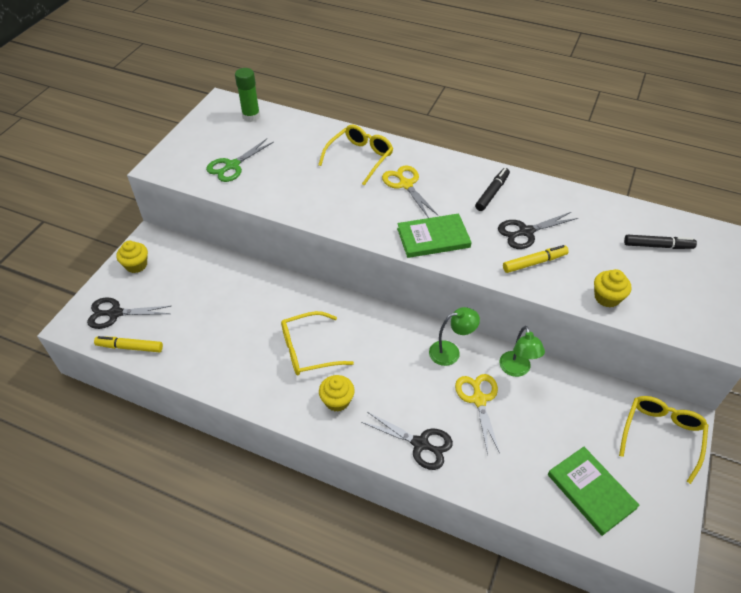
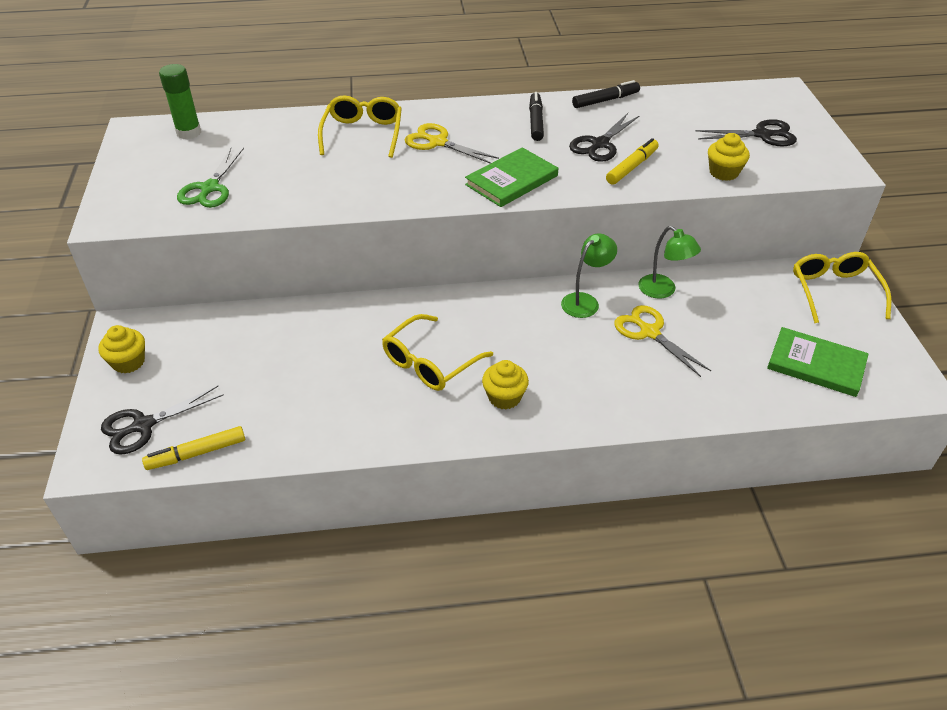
camera: 30 degrees left, 5 degrees down
black scissors [361,412,453,470] -> black scissors moved to [695,119,797,146]
black marker [624,235,697,249] -> black marker moved to [572,80,640,108]

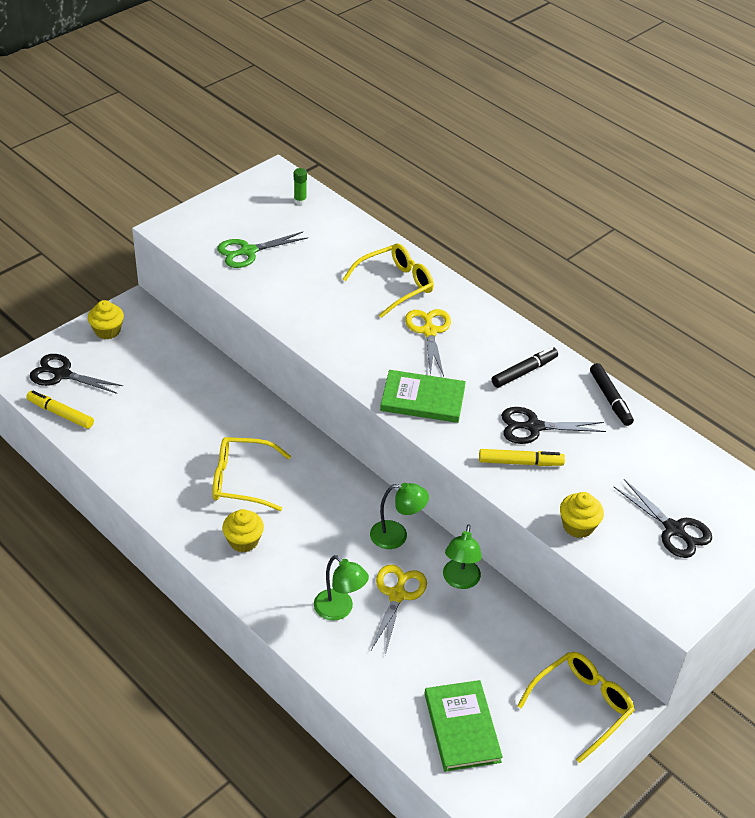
camera: 50 degrees right, 0 degrees up
green glue stick [159,64,201,139] -> green glue stick [294,168,307,205], size x0.58
black marker [572,80,640,108] -> black marker turned 45 degrees clockwise [590,363,634,426]
none -> green lamp [314,555,369,621]

